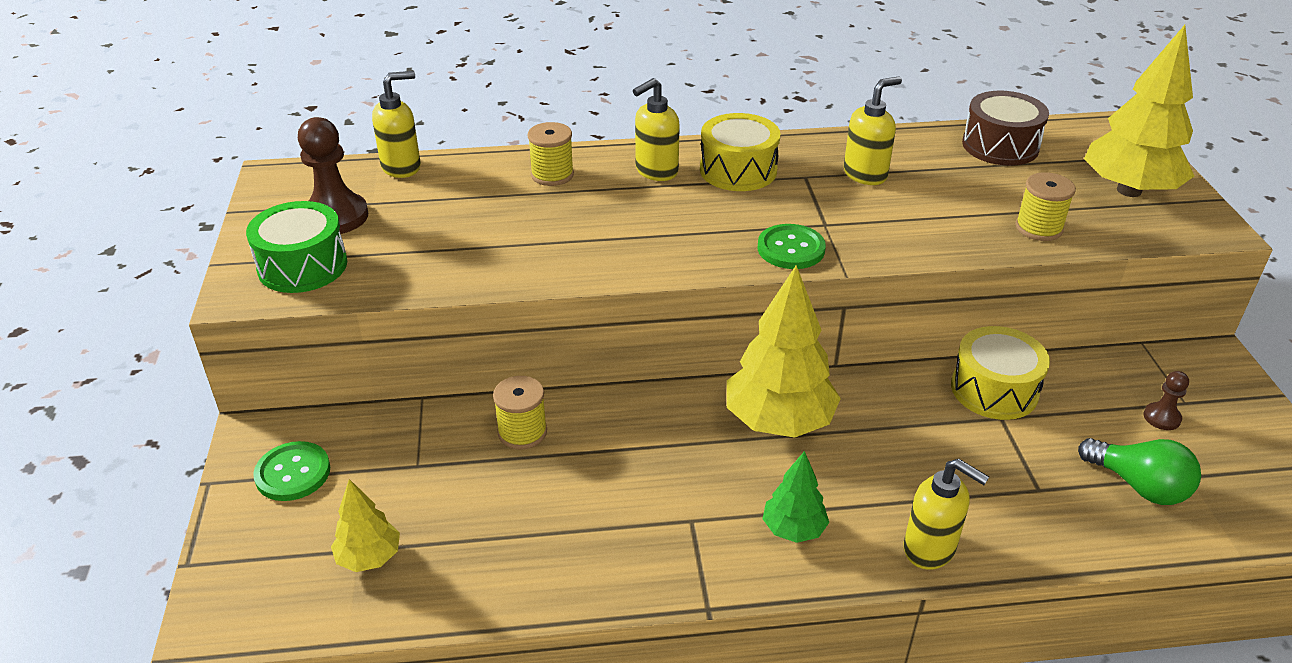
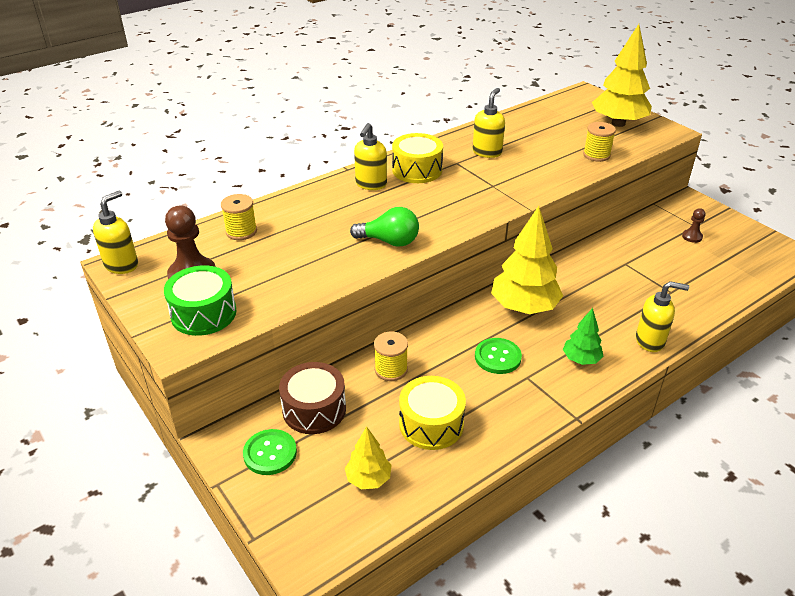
camera: 30 degrees left, 0 degrees up
yellow soap dispenser [372,71,421,178] -> yellow soap dispenser moved to [93,190,138,274]
yellow spool [528,122,574,186] -> yellow spool moved to [221,194,257,240]
green button [758,224,826,269] -> green button moved to [475,338,522,374]
yellow drum [951,326,1050,420] -> yellow drum moved to [399,376,466,450]
brown drum [962,91,1049,166] -> brown drum moved to [279,362,346,434]
green light bulb [1078,438,1201,505] -> green light bulb moved to [350,207,419,247]

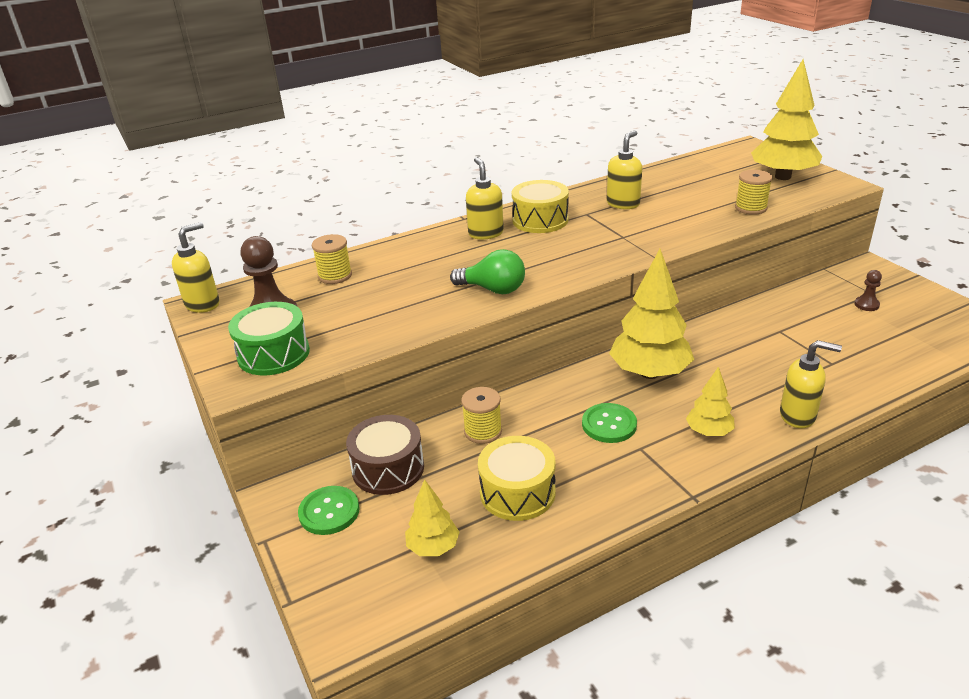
camera: 10 degrees right, 5 degrees down
yellow soap dispenser [354,123,387,190] -> yellow soap dispenser turned 135 degrees clockwise [466,157,504,239]
green tree [563,308,604,365] -> yellow tree [686,367,735,436]

